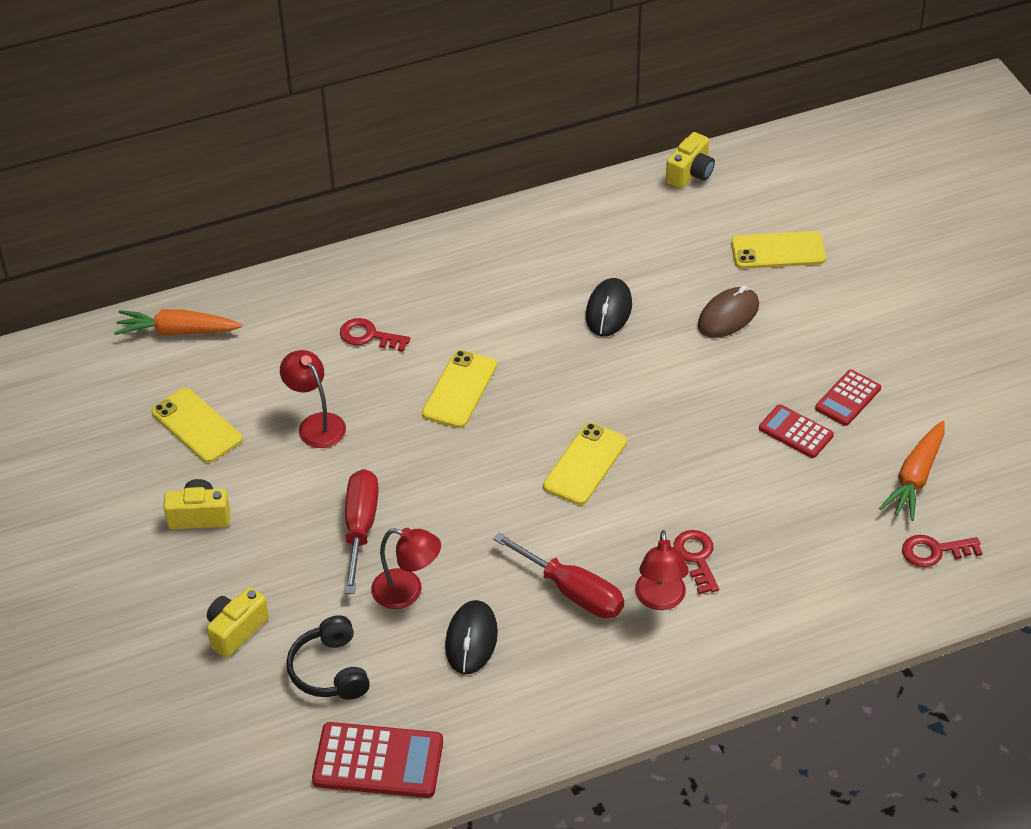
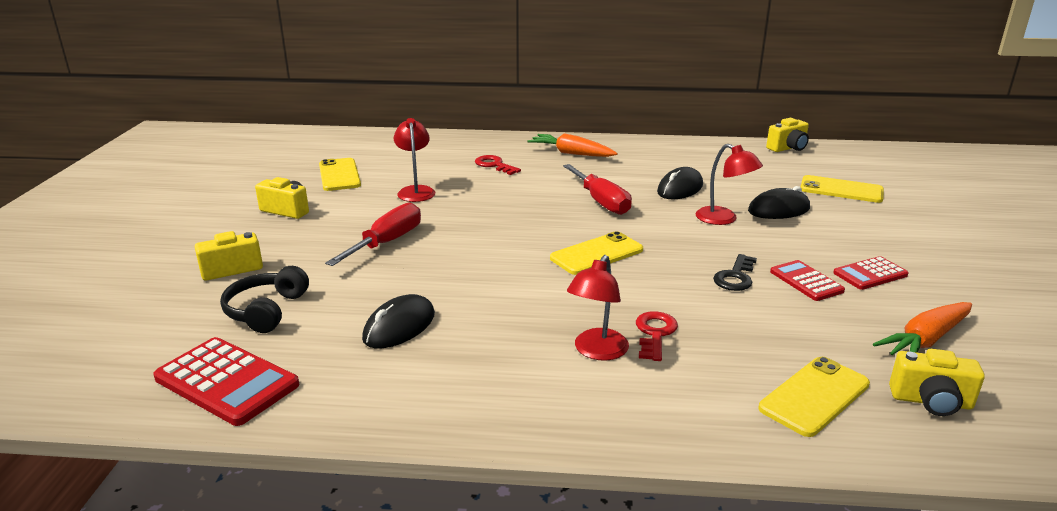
camera: 25 degrees right, 20 degrees down
orange carrot [114,309,242,336] -> orange carrot moved to [528,133,617,157]
red lamp [371,528,441,609] -> red lamp moved to [696,144,763,225]
yellow phone [422,350,497,428] -> yellow phone moved to [759,357,870,437]
red screwdriver [493,532,624,618] -> red screwdriver moved to [563,164,632,215]
brown mouse [698,286,759,338] -> black mouse [748,186,810,219]
red key [902,535,982,567] -> yellow camera [889,349,985,416]
none -> black key [713,254,757,291]

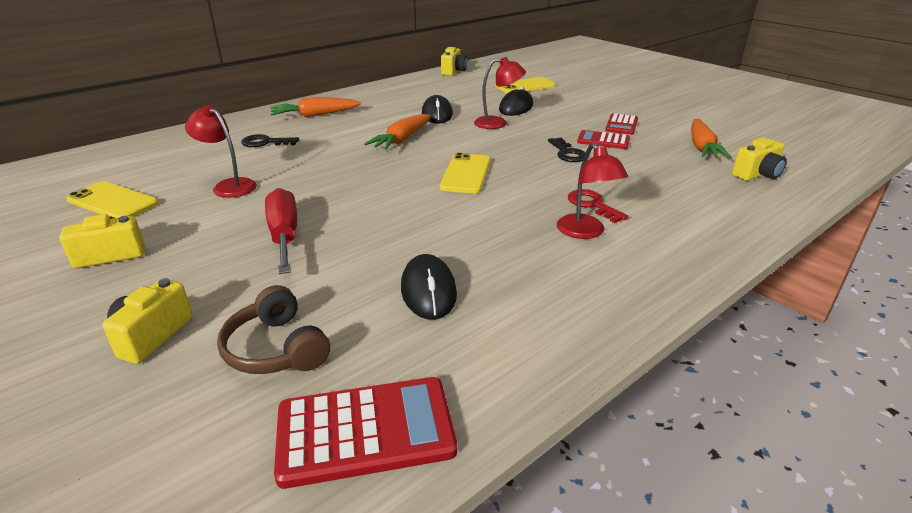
camera: 45 degrees left, 5 degrees up
black headphones [220,266,309,333] -> brown headphones [217,285,330,374]
red key [475,155,521,175] -> black key [241,134,299,147]
red screwdriver [563,164,632,215] -> orange carrot [364,114,431,150]
yellow phone [759,357,870,437] -> none

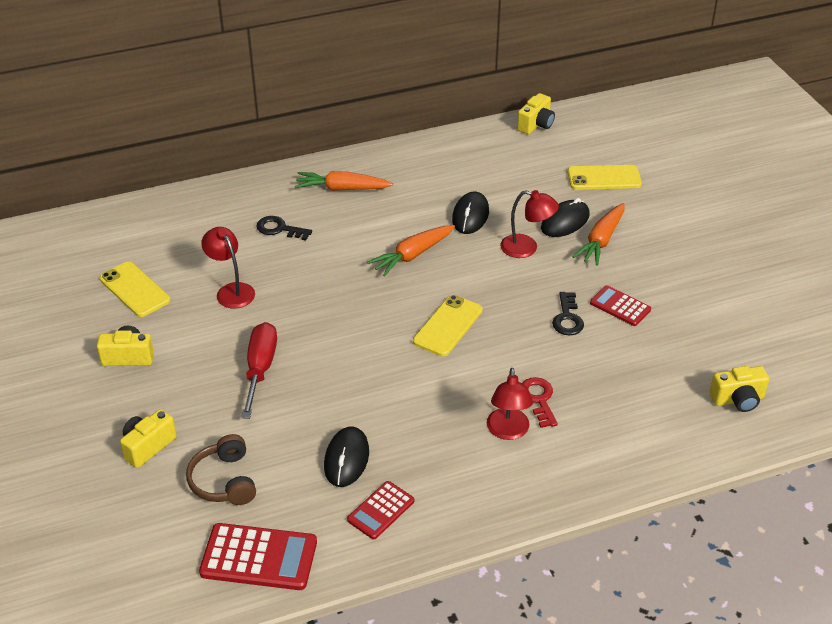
camera: 20 degrees right, 10 degrees up
red calculator [605,113,638,135] -> red calculator moved to [347,481,414,539]
orange carrot [691,119,732,159] -> orange carrot moved to [572,203,625,266]

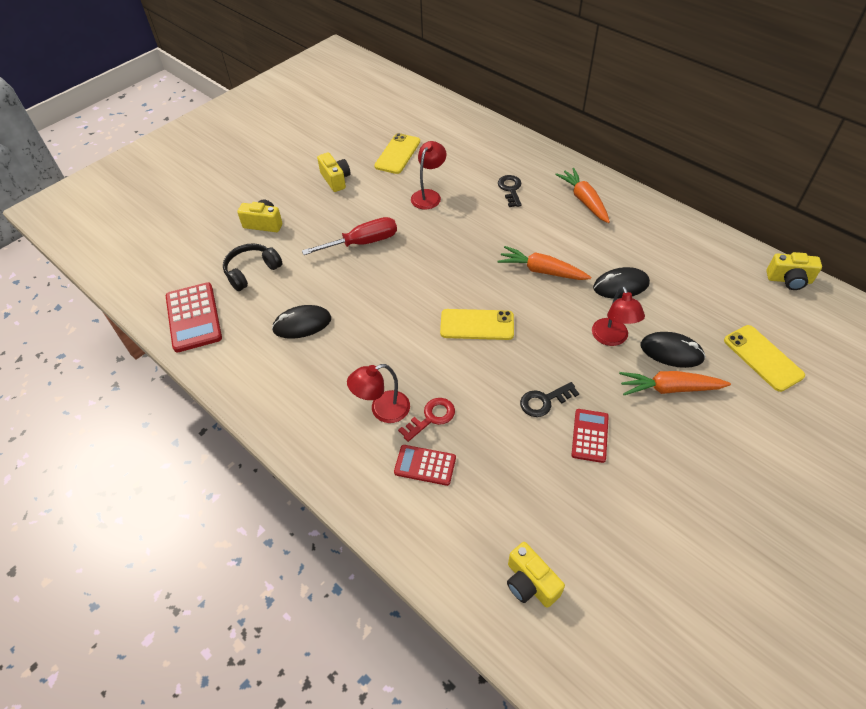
camera: 65 degrees right, 10 degrees up
brown headphones [186,434,256,505] -> black headphones [223,243,282,291]
red calculator [347,481,414,539] -> red calculator moved to [394,445,456,486]

